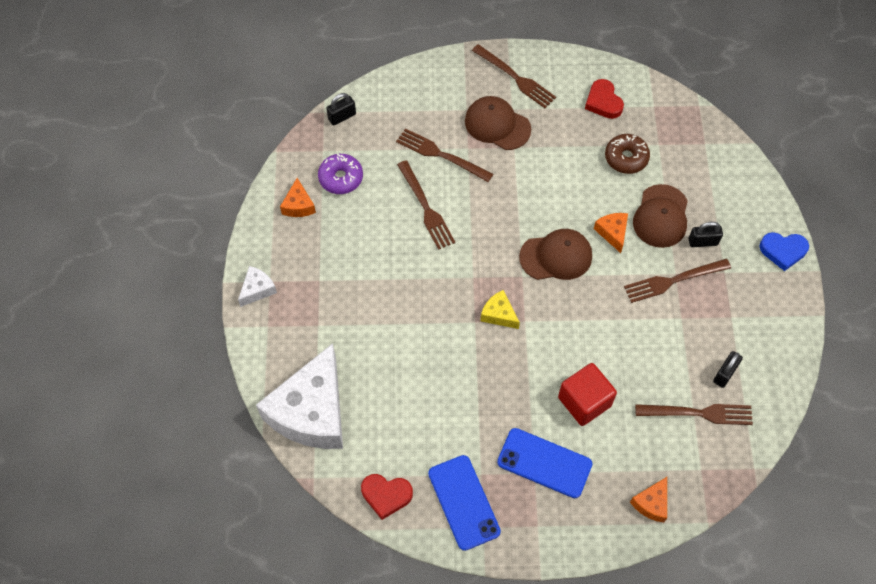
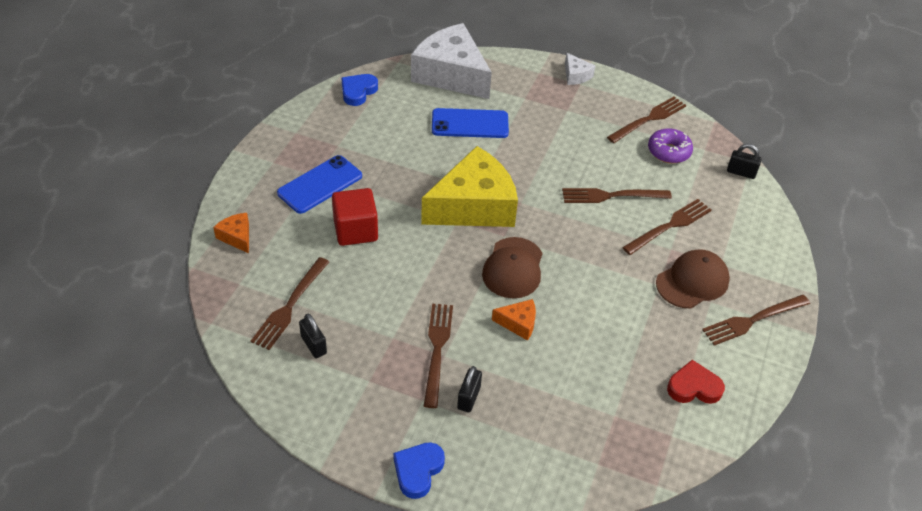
camera: 110 degrees right, 15 degrees down
orange cheese [280,178,316,217] -> brown fork [607,97,686,143]
black padlock [326,93,356,126] -> black padlock turned 60 degrees counterclockwise [727,144,761,179]
red heart [361,474,413,520] -> blue heart [341,74,378,106]
blue phone [428,455,501,551] -> blue phone moved to [432,108,509,138]
yellow cheese [480,290,520,329] -> yellow cheese [421,146,518,227], size x2.38
brown donut [605,134,650,174] -> none
brown cap [633,184,688,248] -> none

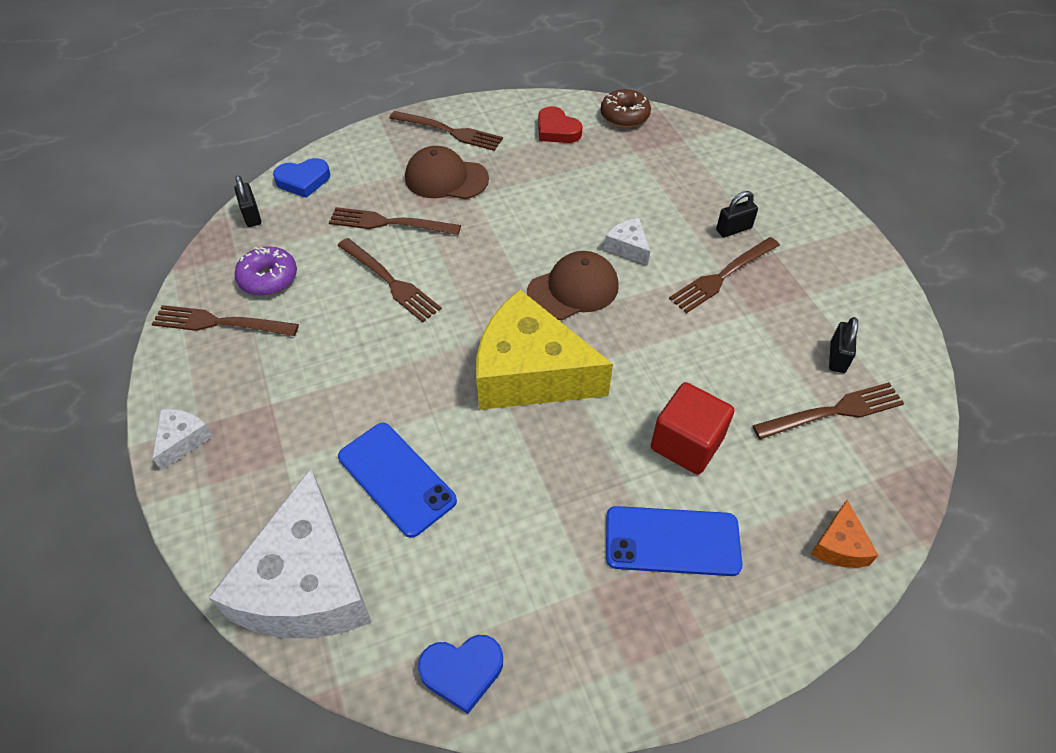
camera: 130 degrees left, 5 degrees up
blue heart [393,442,445,499] -> blue heart moved to [273,158,330,198]
orange cheese [492,299,536,341] -> white cheese [604,218,650,265]
none -> brown donut [601,89,651,128]

